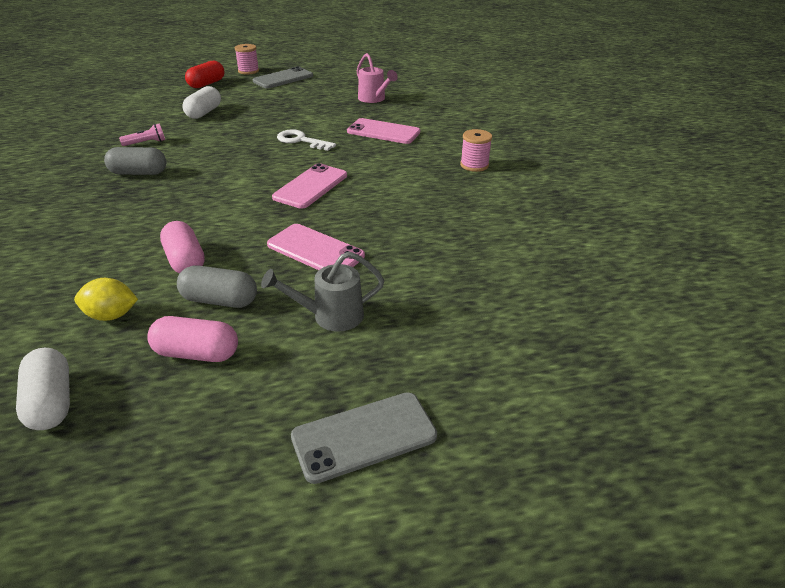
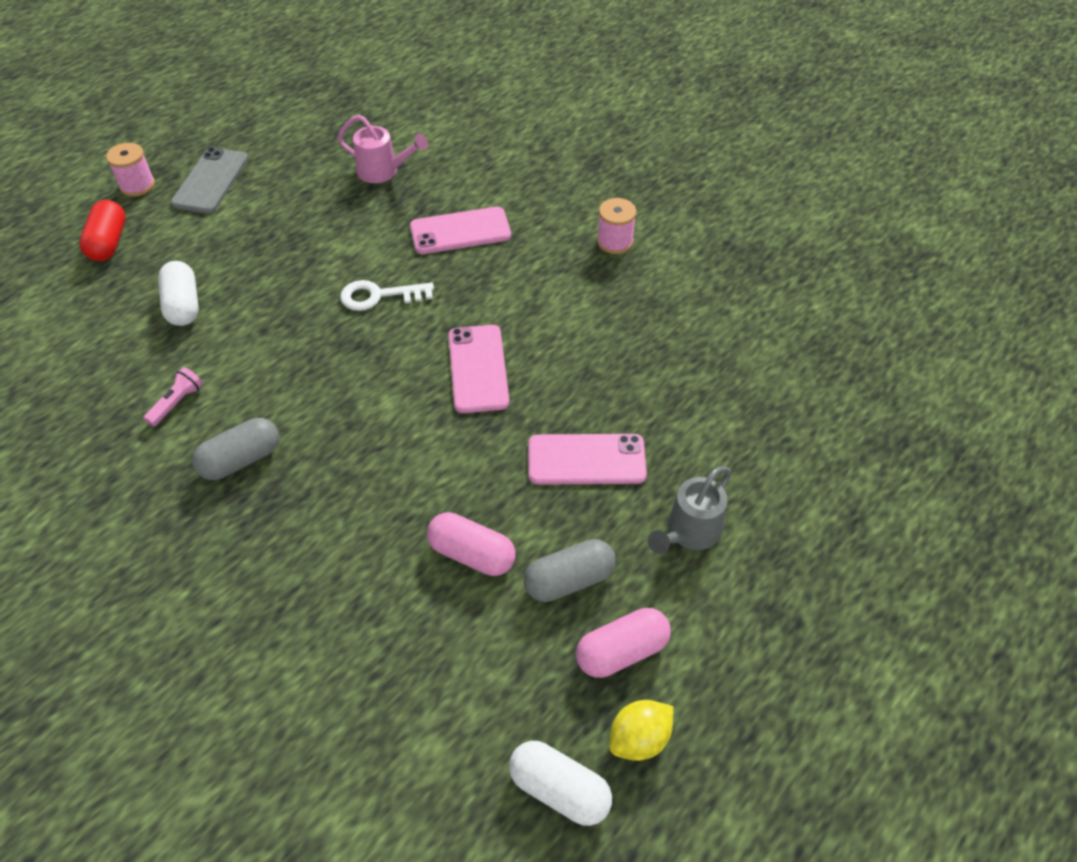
camera: 35 degrees left, 15 degrees up
yellow lemon [74,278,138,321] -> yellow lemon moved to [609,700,673,761]
grey phone [291,392,437,484] -> none

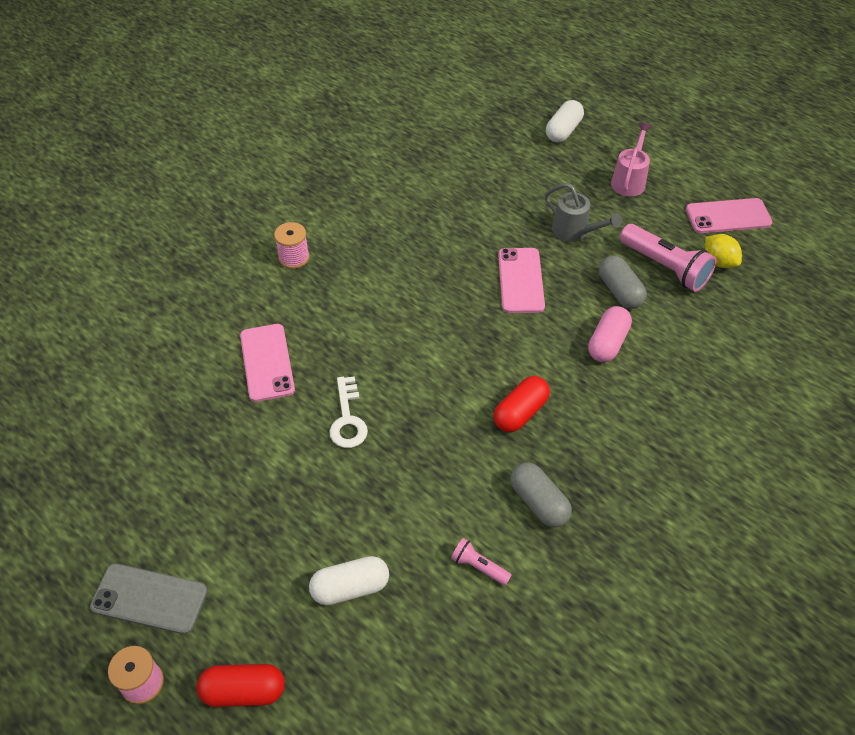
camera: 90 degrees left, 0 degrees up
pink watering can [337,115,428,183] -> pink watering can moved to [611,122,652,197]
pink phone [448,325,510,413] -> pink phone moved to [686,198,772,233]
white capsule [509,741,612,826] -> white capsule moved to [546,100,584,143]
pink capsule [576,608,671,678] -> pink flashlight [620,224,717,292]
none -> red capsule [493,376,550,432]

